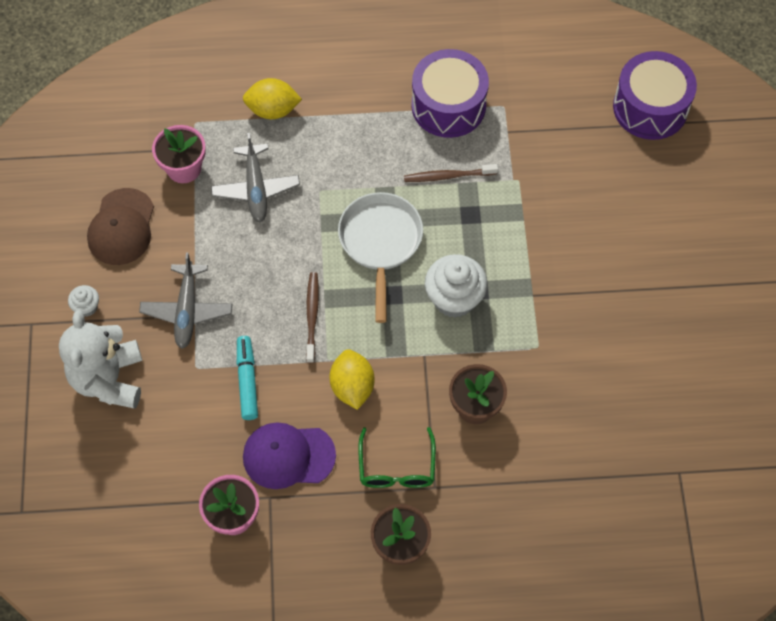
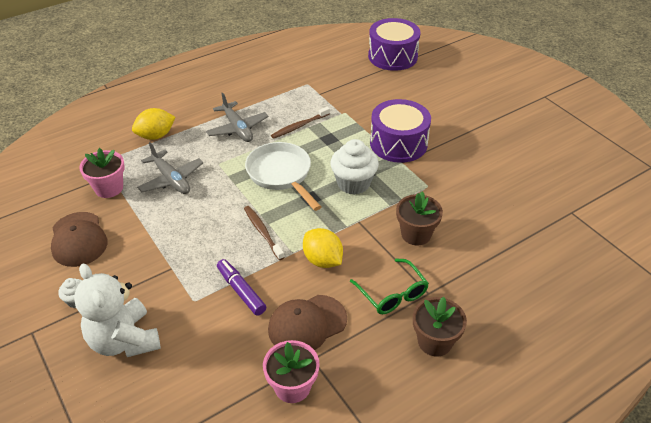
camera: 30 degrees left, 20 degrees down
grey plane [139,253,232,349] -> grey plane moved to [206,93,268,142]
turquoise marker [237,336,258,420] -> purple marker [217,259,266,316]
purple cap [243,422,336,489] -> brown cap [268,295,347,350]
purple drum [411,49,489,138] -> purple drum moved to [370,99,431,163]

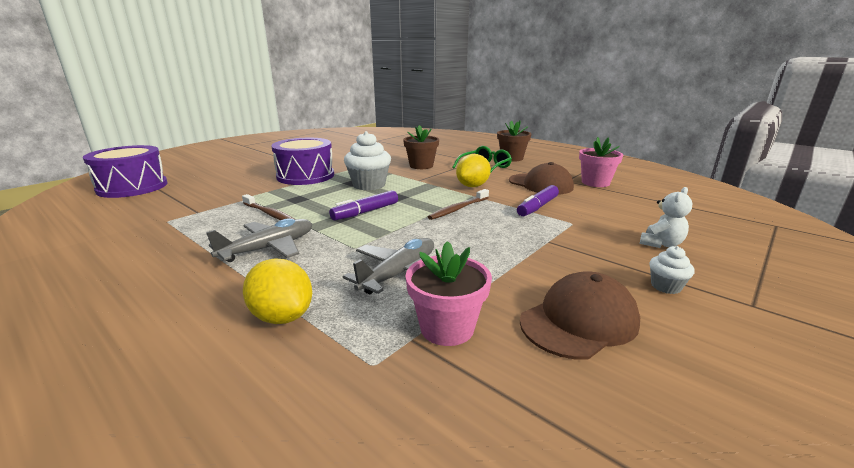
camera: 105 degrees left, 20 degrees down
white teddy bear [74,264,161,357] -> white teddy bear [640,187,693,248], size x0.52
white pan [245,142,321,211] -> purple marker [329,190,398,220]

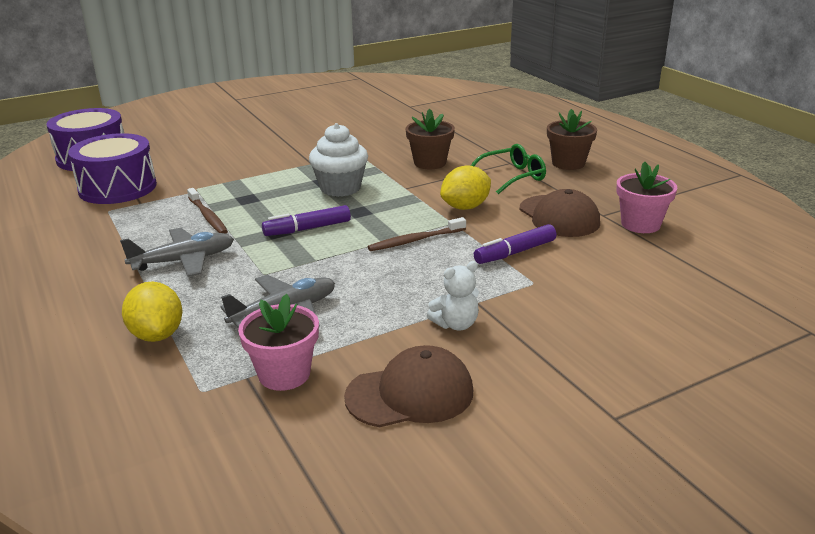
camera: 20 degrees right, 5 degrees up
purple drum [271,138,334,185] -> purple drum moved to [68,133,157,204]
white teddy bear [640,187,693,248] -> white teddy bear moved to [427,261,479,331]
white cupcake [649,246,695,294] -> none

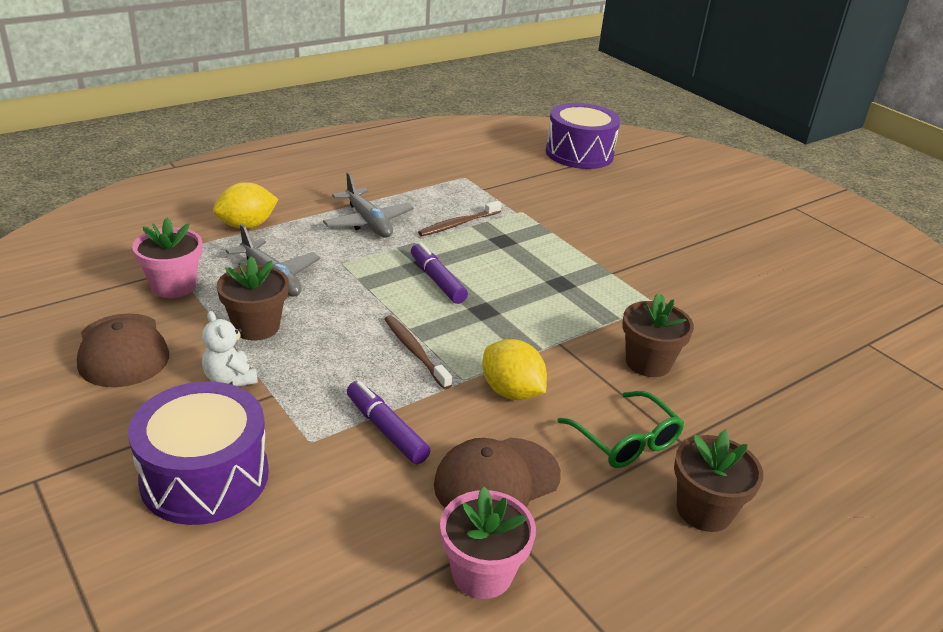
camera: 80 degrees right, 5 degrees up
purple drum [68,133,157,204] -> purple drum moved to [128,381,269,525]
white cupcake [309,123,368,197] -> none
none -> brown flower pot [216,256,289,340]

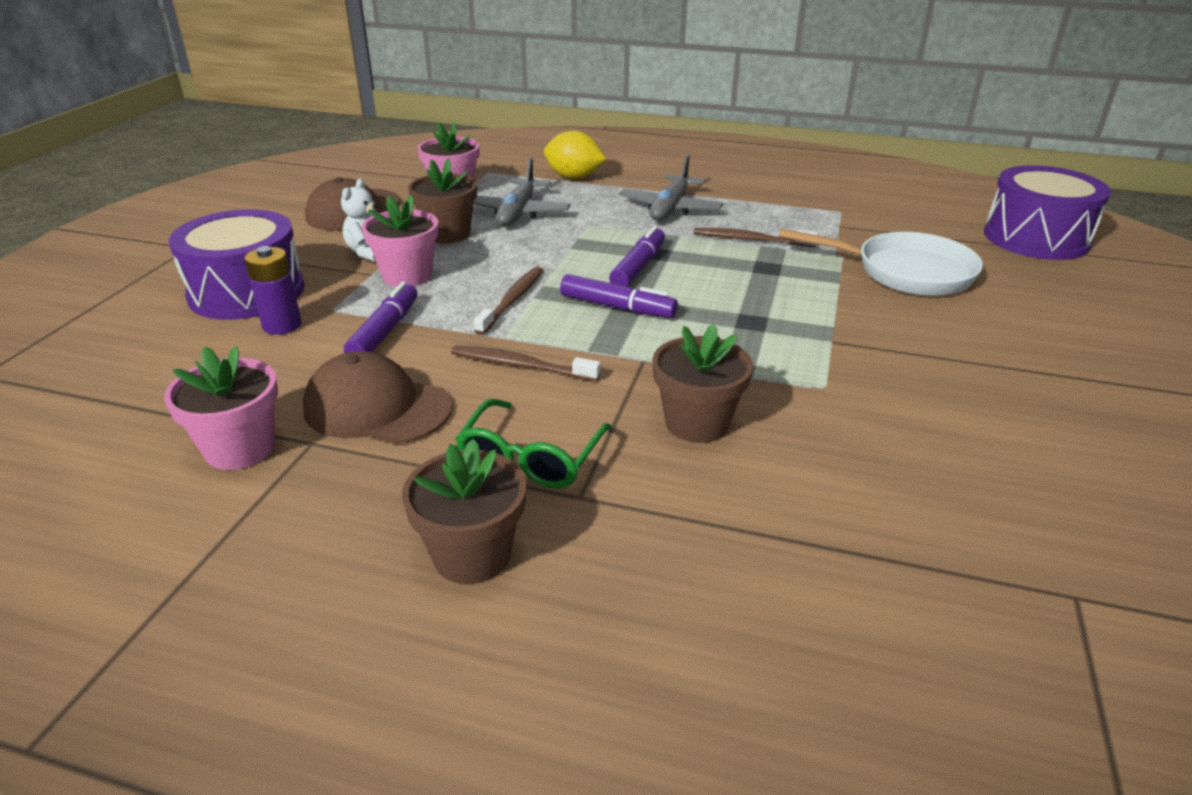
camera: 55 degrees right, 0 degrees up
yellow lemon [483,339,547,400] -> brown toothbrush [451,345,601,381]
none -> purple battery [244,246,302,335]
none -> pink flower pot [362,195,439,287]
none -> purple marker [560,274,678,318]
none -> white pan [779,228,983,296]

